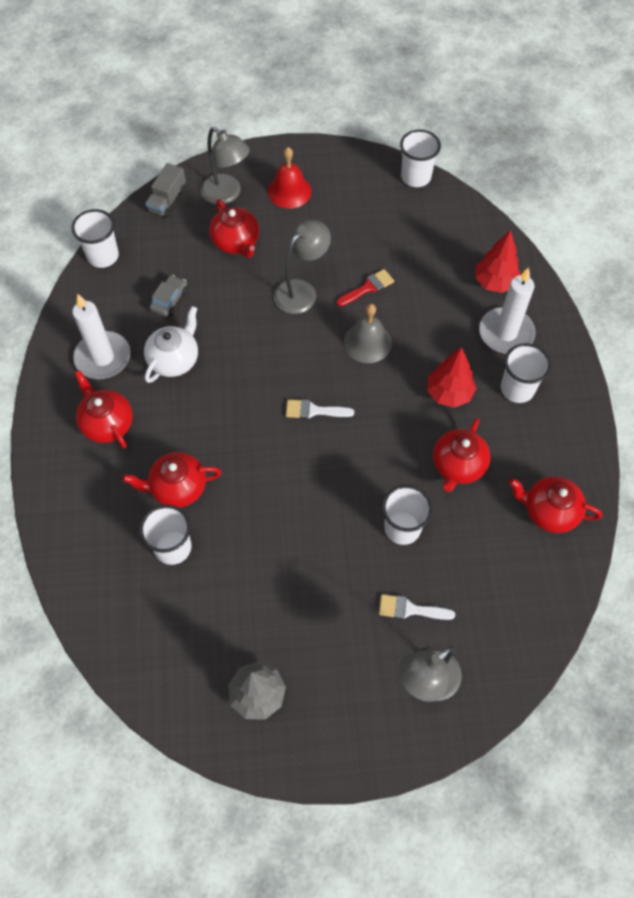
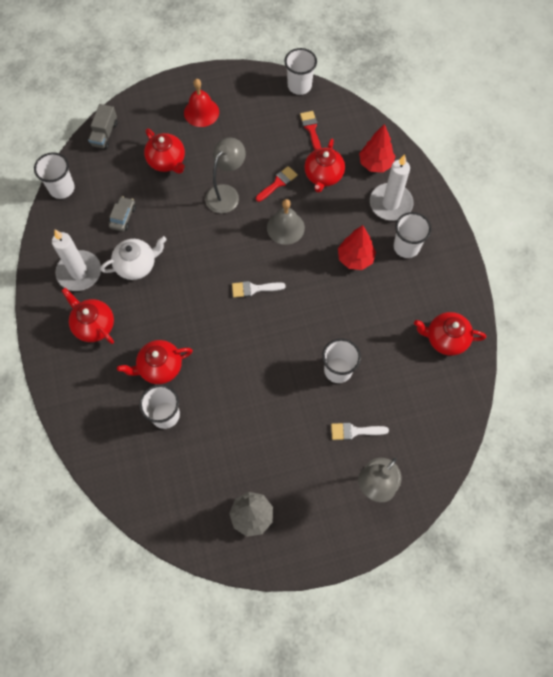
camera: 10 degrees left, 5 degrees up
white teapot [144,306,198,383] -> white teapot turned 45 degrees clockwise [100,236,167,280]
grey lamp [201,127,250,204] -> none
red teapot [433,418,490,492] -> red teapot moved to [304,139,345,193]
none -> red brush [300,111,321,150]

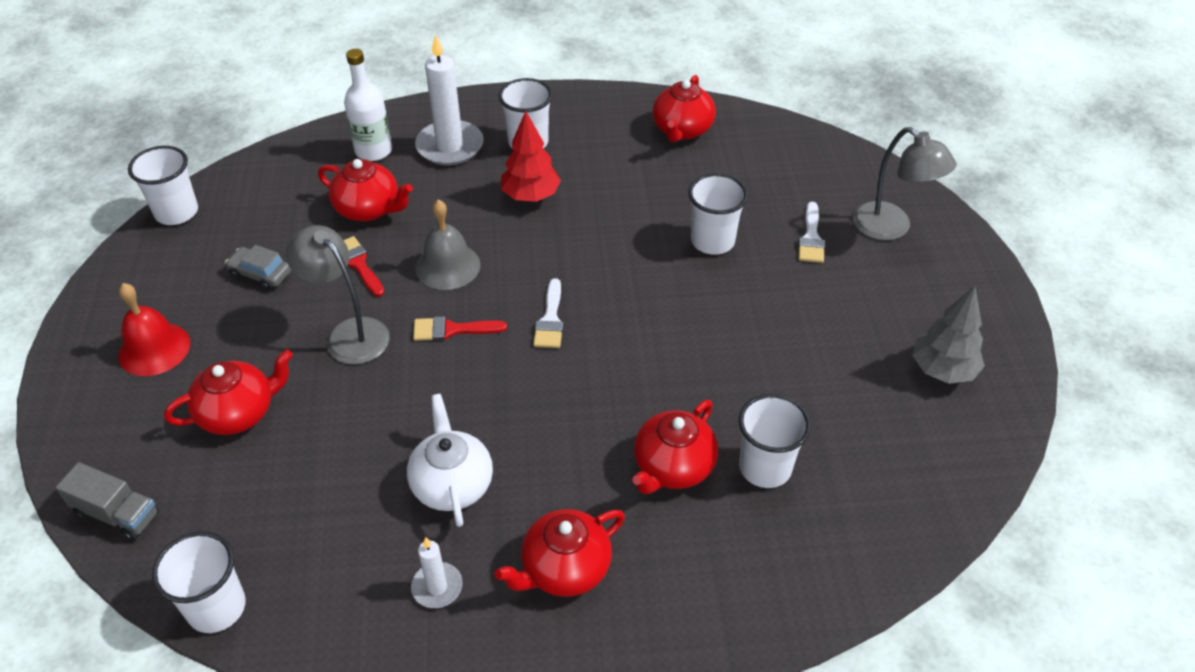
camera: 80 degrees left, 20 degrees down
white candle [52,229,101,291] -> white candle [411,537,463,608], size x0.53
grey car [109,196,136,232] -> grey car moved to [225,245,291,290]
red teapot [117,340,193,384] -> red teapot turned 45 degrees clockwise [632,400,718,494]
red brush [300,111,321,150] -> red brush moved to [413,316,507,341]
red tree [359,124,395,173] -> white bottle [344,49,392,161]

